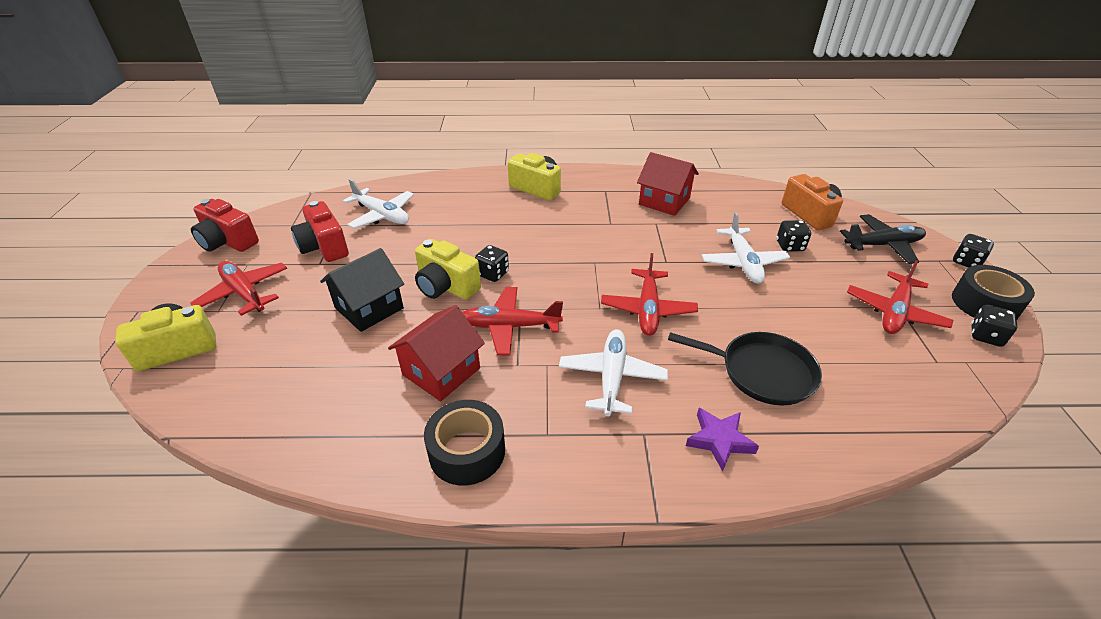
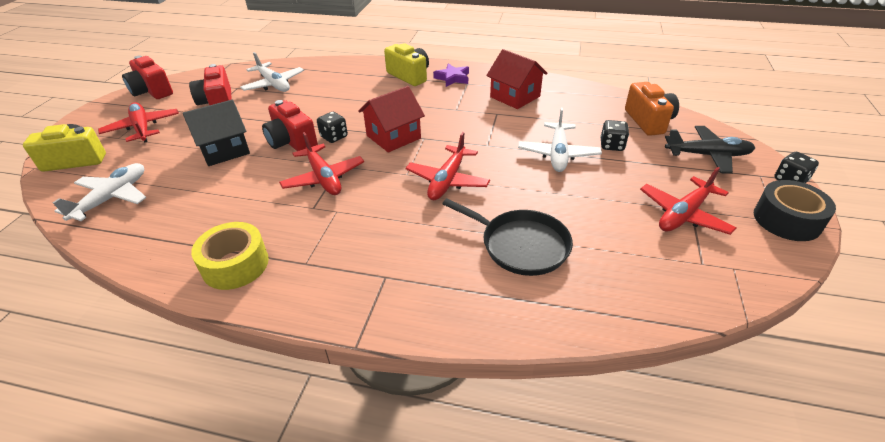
camera: 15 degrees right, 0 degrees up
red house [388,305,485,401] -> red house moved to [358,86,425,152]
yellow camera [415,239,481,300] -> red camera [262,100,318,151]
black tape [424,400,505,485] -> yellow tape [191,222,269,290]
red plane [463,287,563,356] -> red plane turned 135 degrees counterclockwise [279,132,364,195]
white plane [559,330,668,417] -> white plane moved to [52,163,147,221]
purple star [686,408,759,471] -> purple star moved to [433,63,469,87]
black dice [971,305,1017,347] -> none

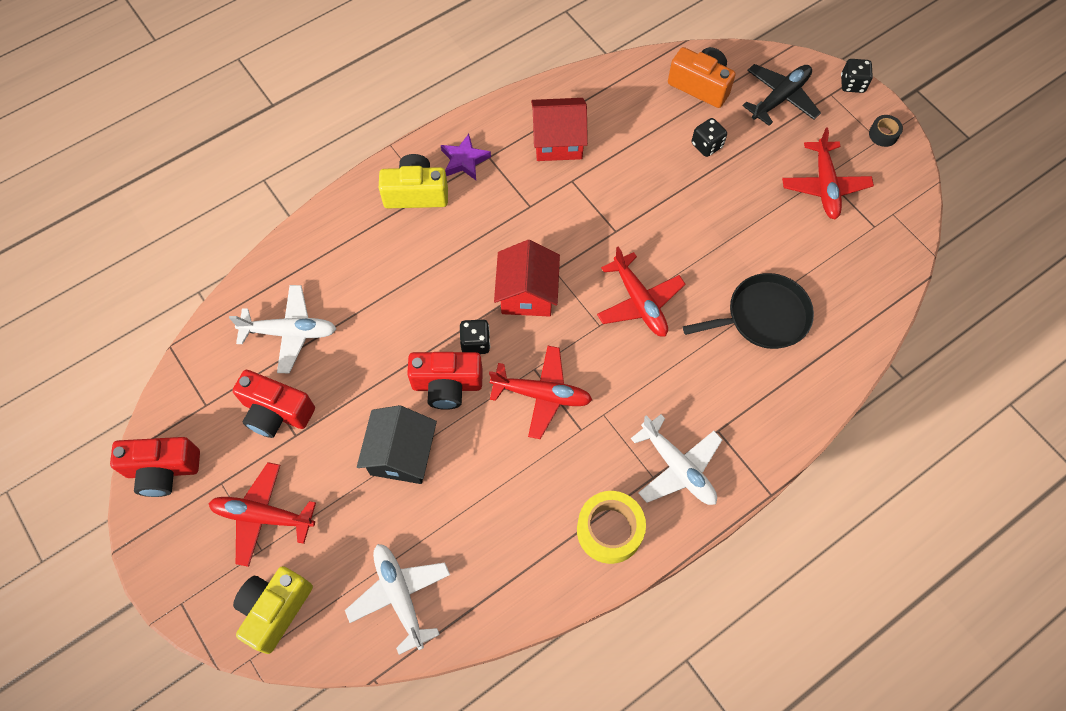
camera: 50 degrees left, 25 degrees up
white plane [518,108,602,172] -> white plane moved to [631,414,722,505]
black tape [754,180,836,241] -> black tape [869,115,903,147], size x0.53

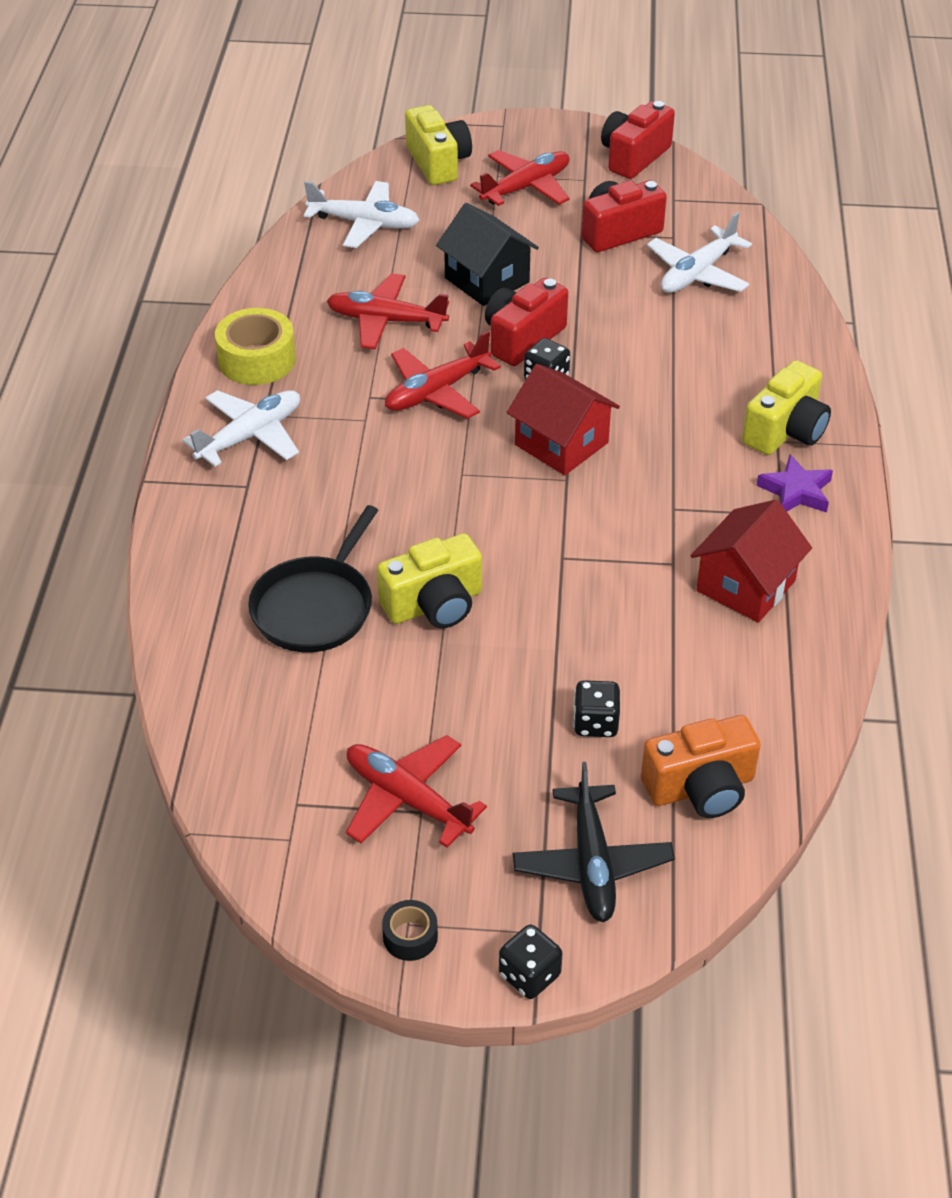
camera: 130 degrees right, 20 degrees down
red plane [597,246,685,337] -> red plane moved to [327,273,449,349]
white plane [631,414,722,505] -> white plane turned 135 degrees clockwise [182,390,300,467]
none -> yellow camera [377,533,482,628]

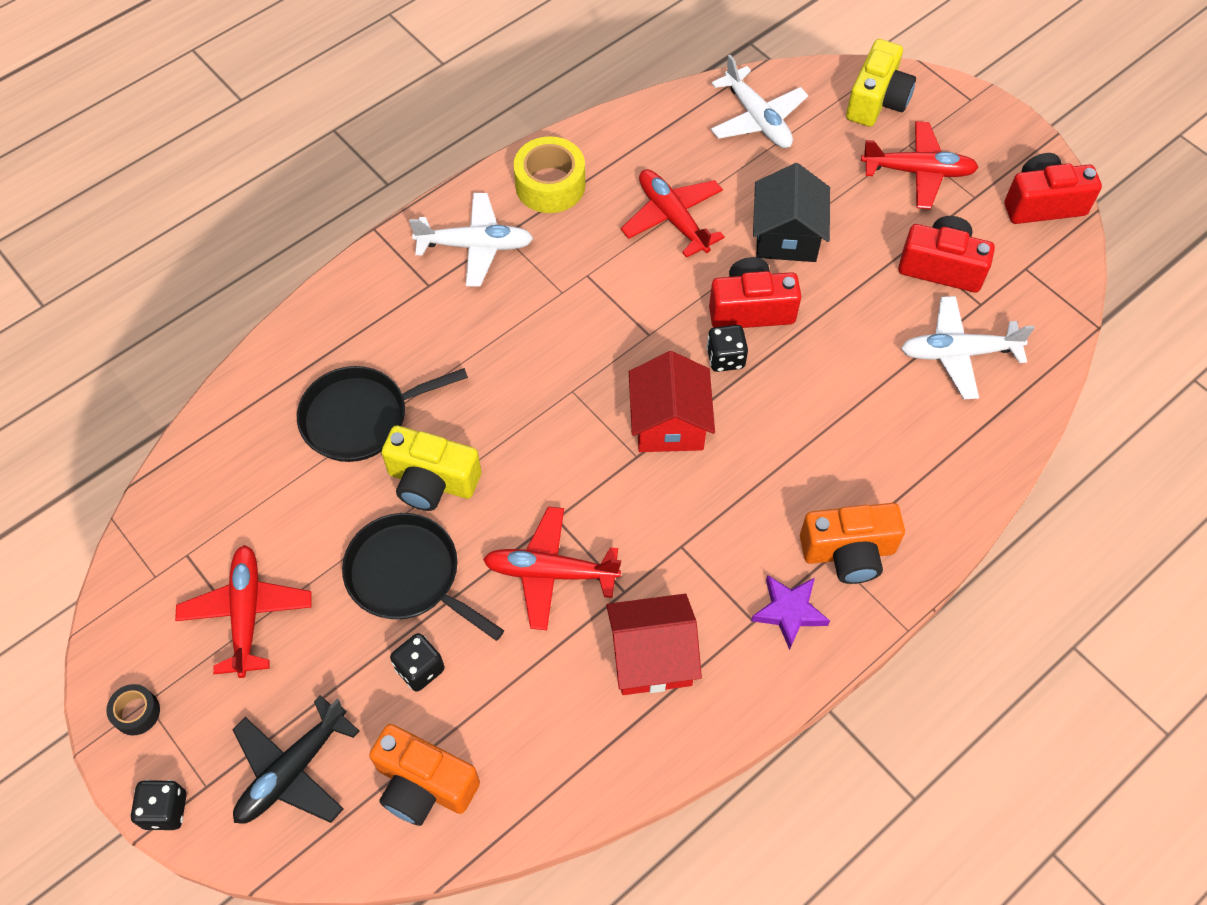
camera: 45 degrees right, 15 degrees up
red plane [385,331,501,419] -> red plane moved to [483,507,621,630]
yellow camera [742,360,831,455] -> orange camera [800,503,905,584]
none -> black pan [342,513,504,641]

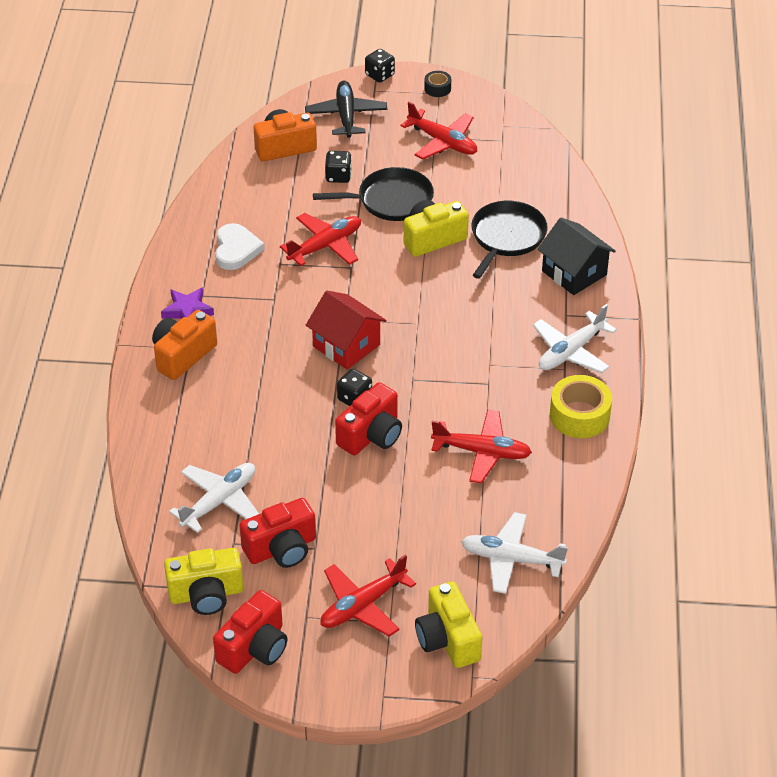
camera: 135 degrees right, 15 degrees down
red house [606,594,702,695] -> white heart [215,223,265,270]
black house [753,163,830,262] -> black house moved to [538,217,616,295]
none -> yellow camera [164,548,243,615]

